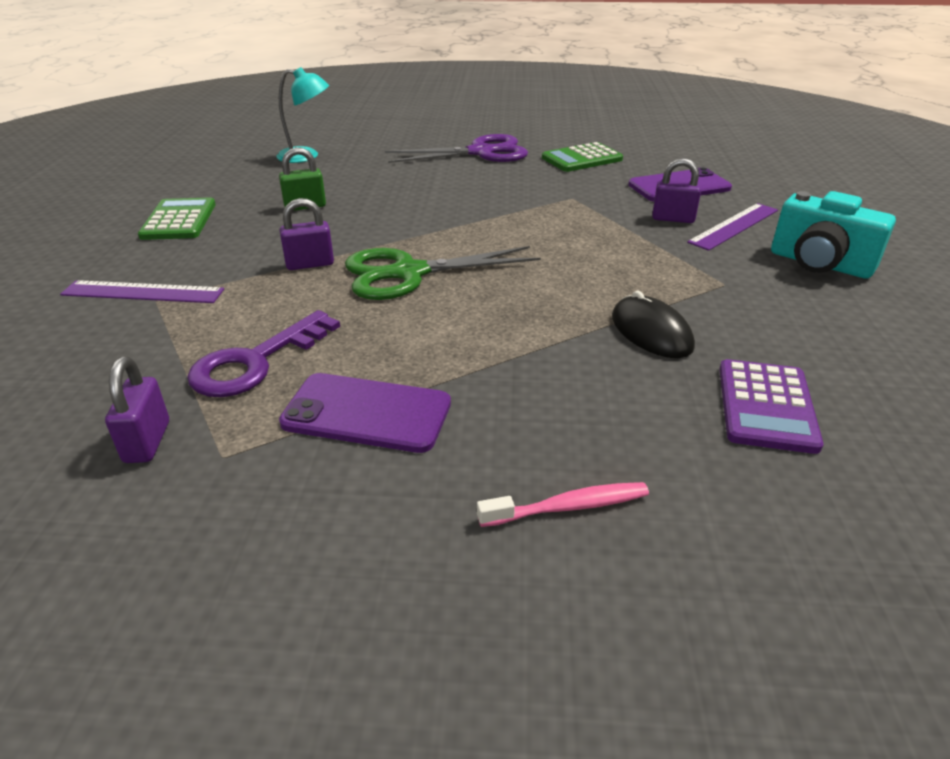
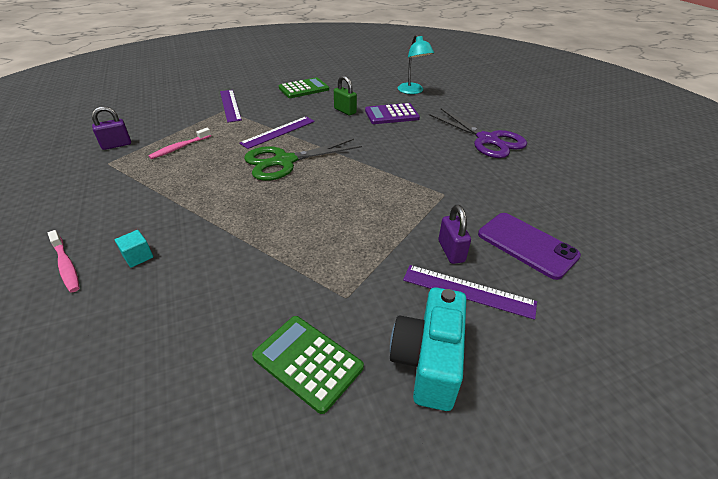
camera: 65 degrees right, 5 degrees up
purple key [187,310,340,397] -> pink toothbrush [148,128,211,159]
purple phone [279,373,451,453] -> none
purple padlock [280,198,334,270] -> purple ruler [239,117,315,149]
green scissors [345,246,541,300] -> green scissors turned 75 degrees counterclockwise [244,139,362,181]
green calculator [542,142,623,172] -> green calculator moved to [252,316,364,414]
black mouse [612,291,695,358] -> none
purple calculator [719,359,823,454] -> purple calculator moved to [365,103,420,124]
none -> turquoise cube [115,230,153,268]

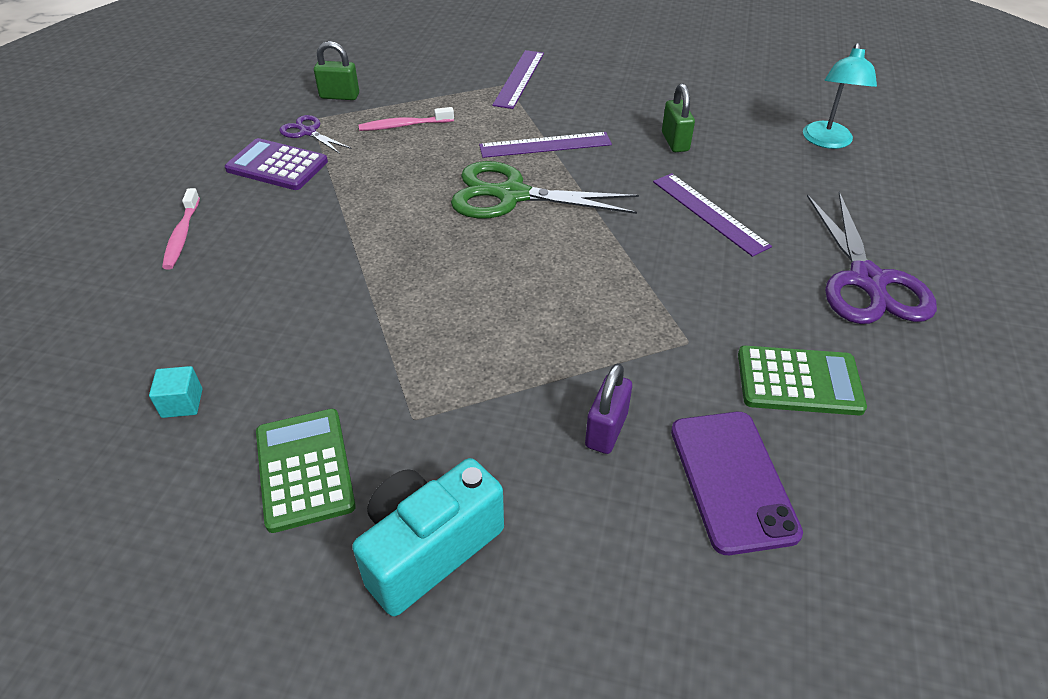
camera: 35 degrees right, 5 degrees up
purple padlock [92,106,131,150] -> green padlock [314,41,359,100]
turquoise cube [115,230,153,268] -> turquoise cube moved to [149,366,203,418]
green calculator [279,77,329,98] -> green calculator moved to [738,346,867,415]
purple calculator [365,103,420,124] -> purple calculator moved to [225,138,328,190]
purple ruler [403,265,537,320] -> purple ruler moved to [653,173,772,257]
none -> purple scissors [279,115,352,154]

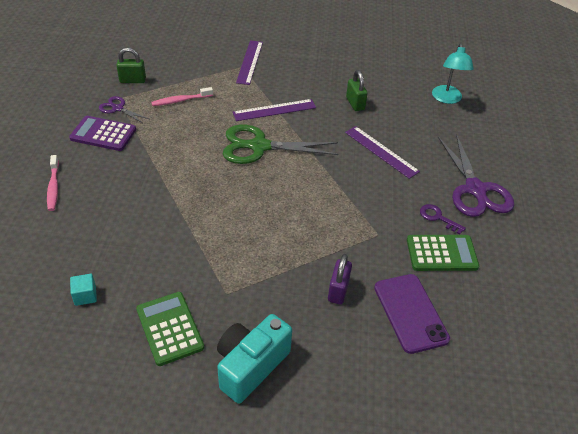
camera: 10 degrees left, 0 degrees up
none -> purple key [420,204,466,235]

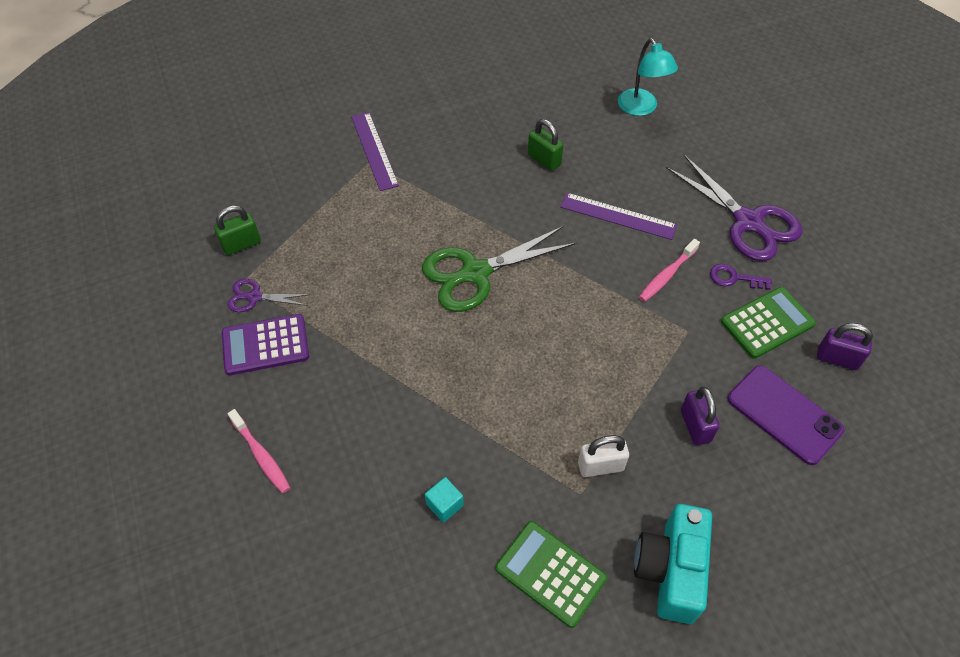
camera: 25 degrees left, 10 degrees up
turquoise cube [70,274,97,306] -> turquoise cube moved to [425,477,464,523]
pink toothbrush [151,87,213,106] -> pink toothbrush moved to [639,239,700,302]
purple ruler [233,99,316,121] -> none
none -> white padlock [578,435,629,477]
none -> purple padlock [817,323,873,370]

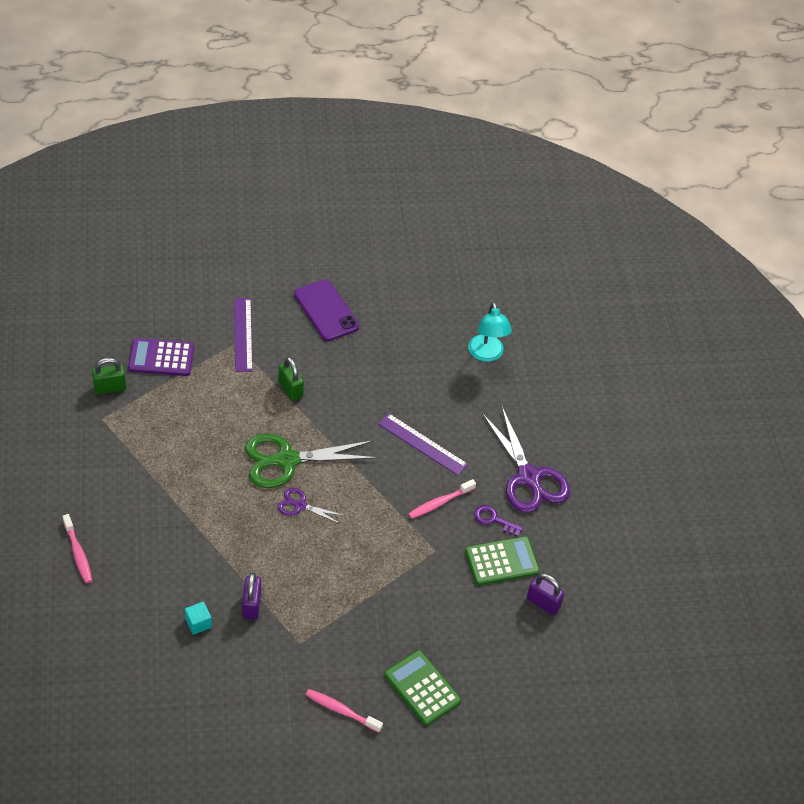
camera: 10 degrees right, 5 degrees down
purple calculator [222,314,309,375] -> purple calculator moved to [128,338,194,376]
purple scissors [227,279,310,312] -> purple scissors moved to [277,488,345,524]
green calculator [495,521,607,628] -> green calculator moved to [384,650,461,726]
green padlock [528,119,563,171] -> green padlock moved to [279,357,304,401]
white padlock [578,435,629,477] -> none
turquoise camera [634,504,712,624] -> pink toothbrush [306,689,383,733]
purple padlock [681,387,720,445] -> purple padlock moved to [242,572,261,620]
purple phone [728,365,844,465] -> purple phone moved to [294,279,359,341]

